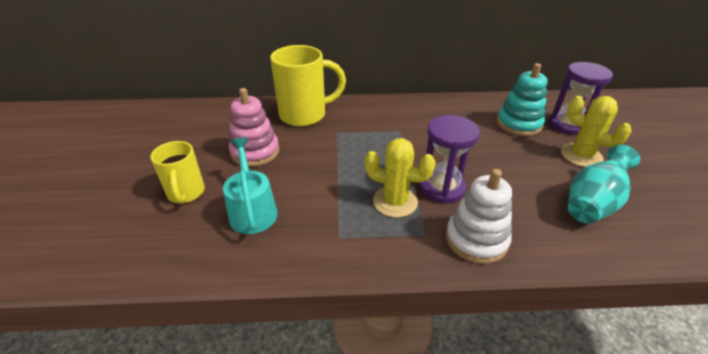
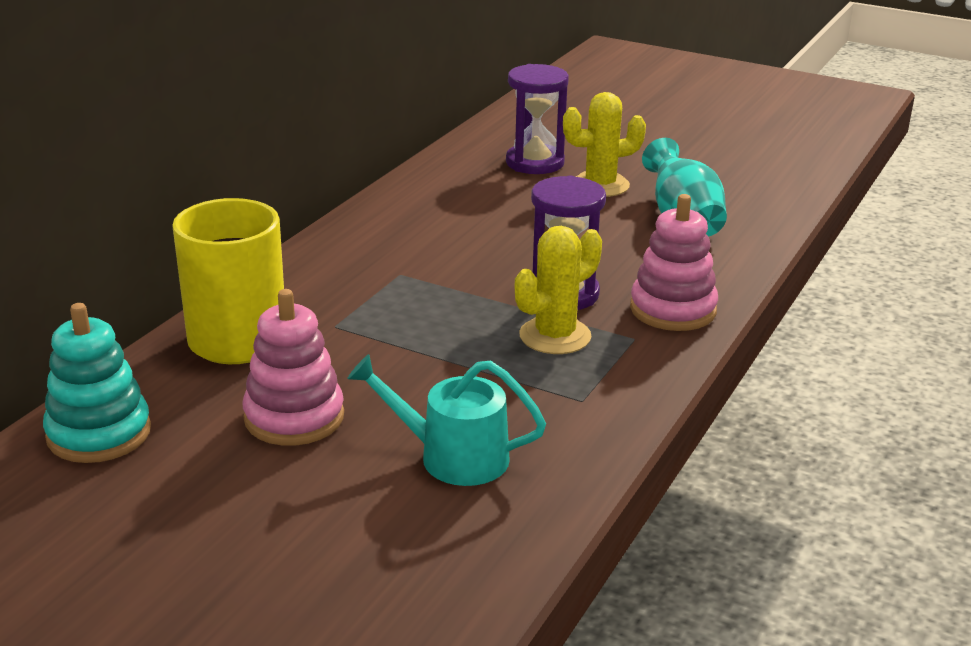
camera: 60 degrees left, 10 degrees down
yellow mug [150,141,205,204] -> none
white stacking toy [446,169,512,264] -> pink stacking toy [630,194,718,331]
turquoise stacking toy [497,63,548,136] -> turquoise stacking toy moved to [43,303,151,463]

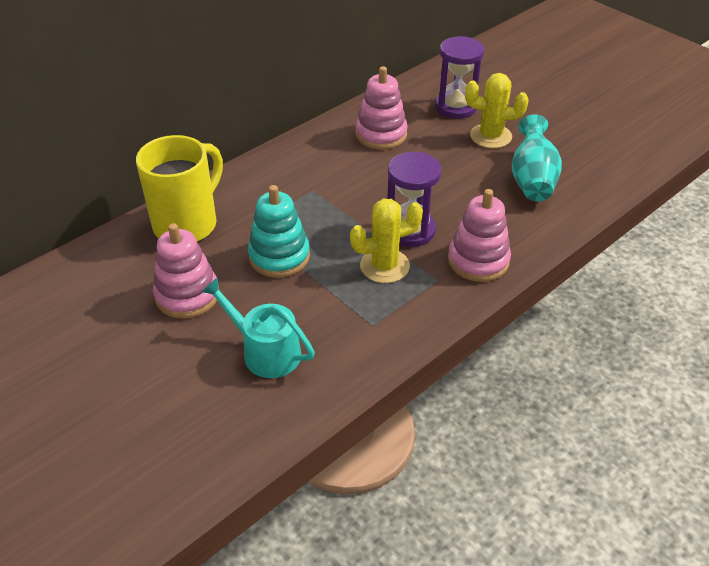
camera: 20 degrees right, 15 degrees up
turquoise stacking toy [43,303,151,463] -> turquoise stacking toy moved to [248,185,310,278]
none -> pink stacking toy [355,66,408,149]

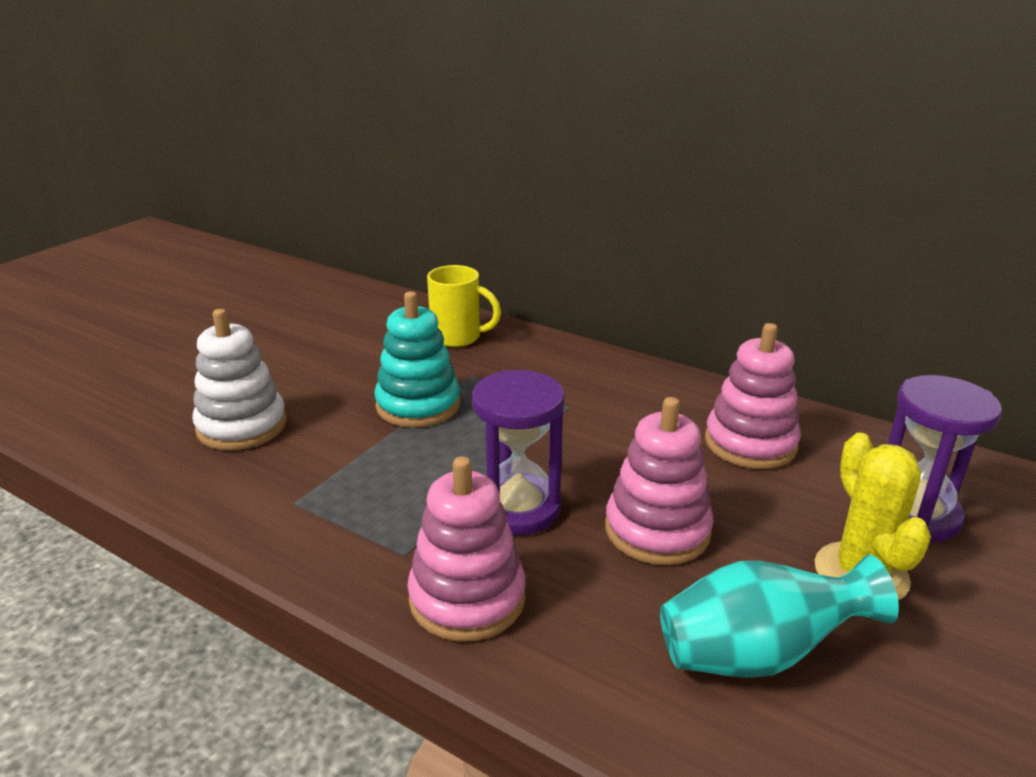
camera: 75 degrees right, 15 degrees down
yellow mug [136,135,223,241] -> yellow mug [427,265,501,347], size x0.62
pink stacking toy [153,223,219,319] -> pink stacking toy moved to [605,397,714,565]
turquoise watering can [201,278,315,378] -> white stacking toy [192,309,287,450]
yellow cactus [350,199,423,283] -> none

